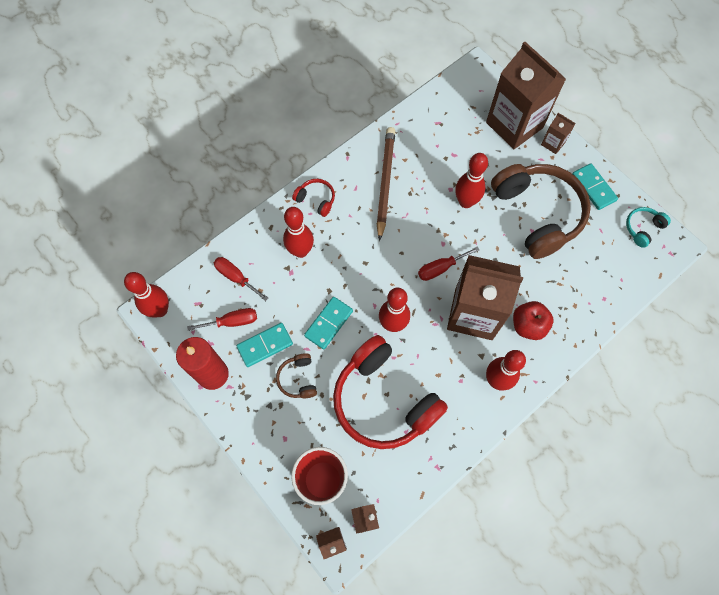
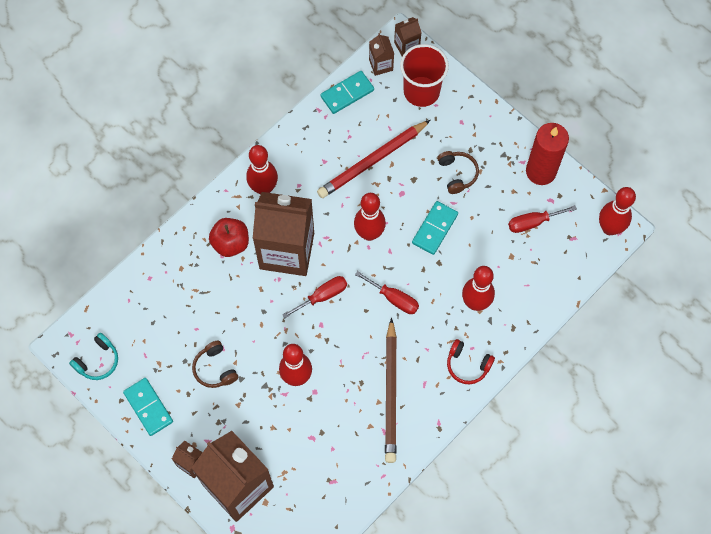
camera: 175 degrees right, 0 degrees up
red screwdriver [214,257,268,301] -> red screwdriver moved to [355,271,419,314]
turquoise domino [236,323,293,367] -> turquoise domino moved to [320,71,374,114]
red headphones [333,335,448,449] -> red pencil [317,120,430,198]
brown headphones [491,164,591,259] -> brown headphones [192,341,238,388], size x0.43

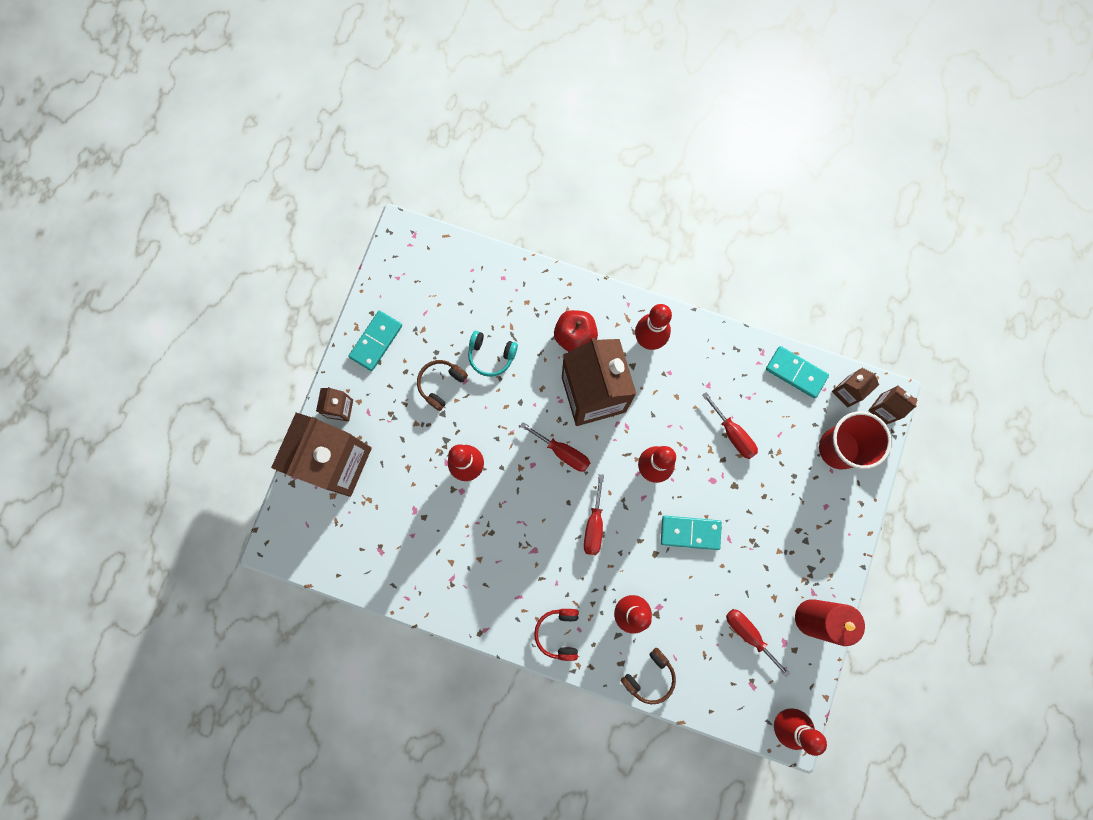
camera: 65 degrees right, 10 degrees up
turquoise headphones [69,333,118,380] -> turquoise headphones moved to [468,331,518,377]
red pencil [317,120,430,198] -> red screwdriver [702,392,758,459]
brown pencil [385,318,397,463] -> none
brown headphones [437,151,479,194] -> brown headphones moved to [621,648,676,704]

